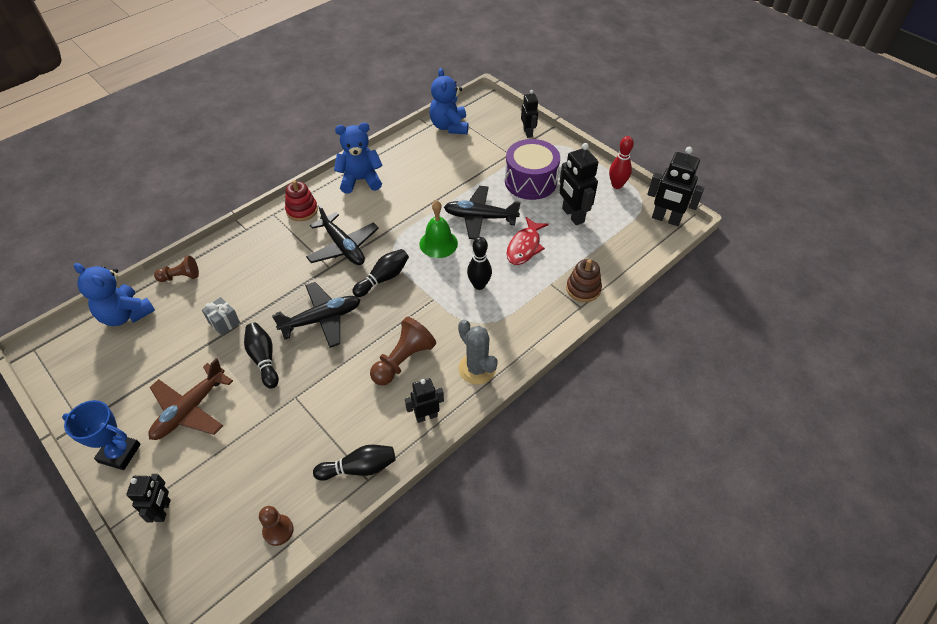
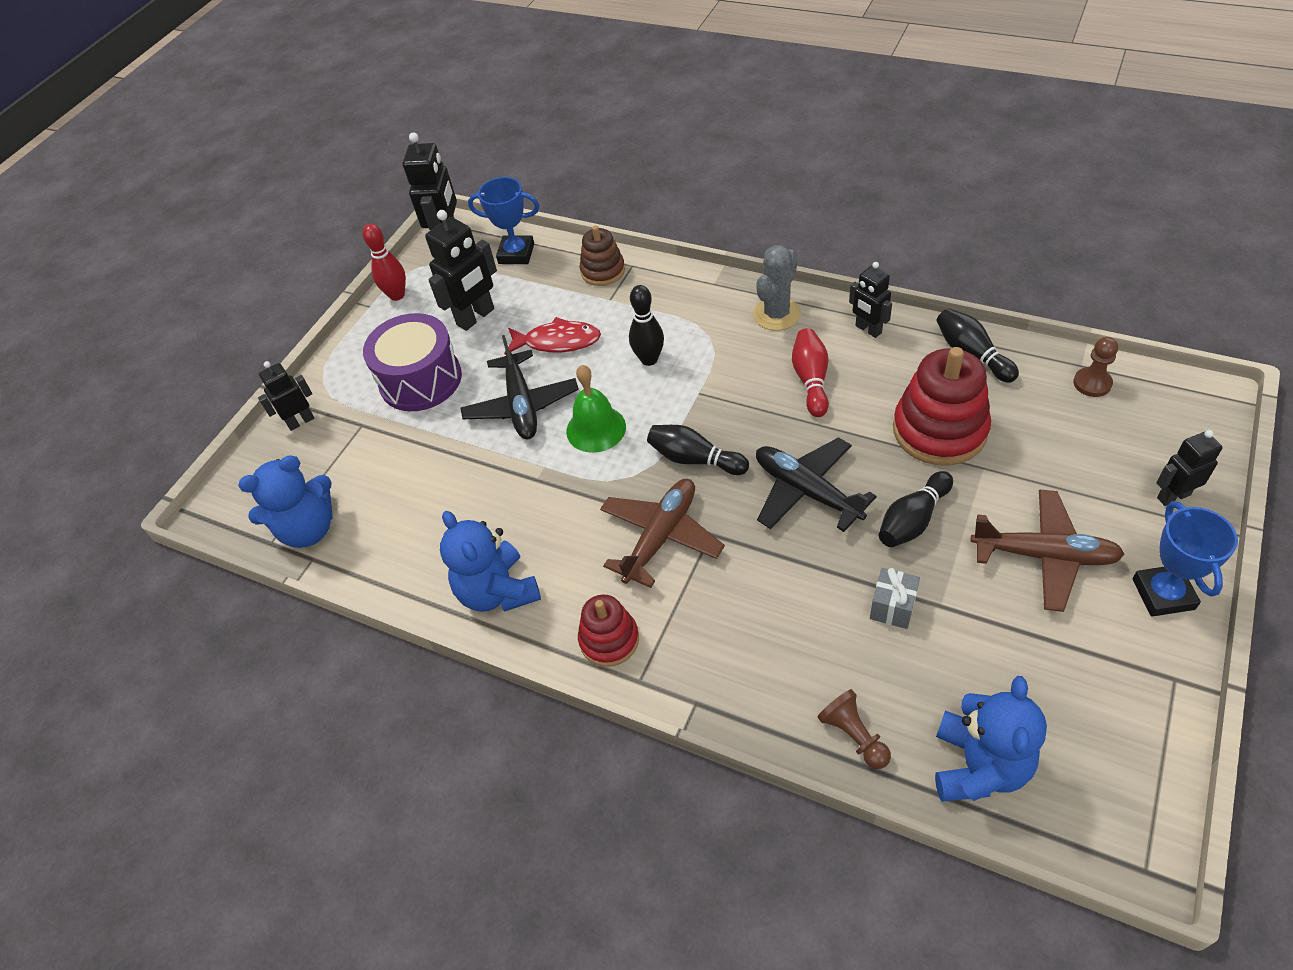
camera: 105 degrees left, 0 degrees up
black plane [306,205,379,265] -> brown plane [600,479,725,588]
brown pawn [370,317,436,385] -> red bowling pin [792,328,829,417]
none -> blue trophy [468,177,540,264]
none -> red stacking toy [893,347,991,465]

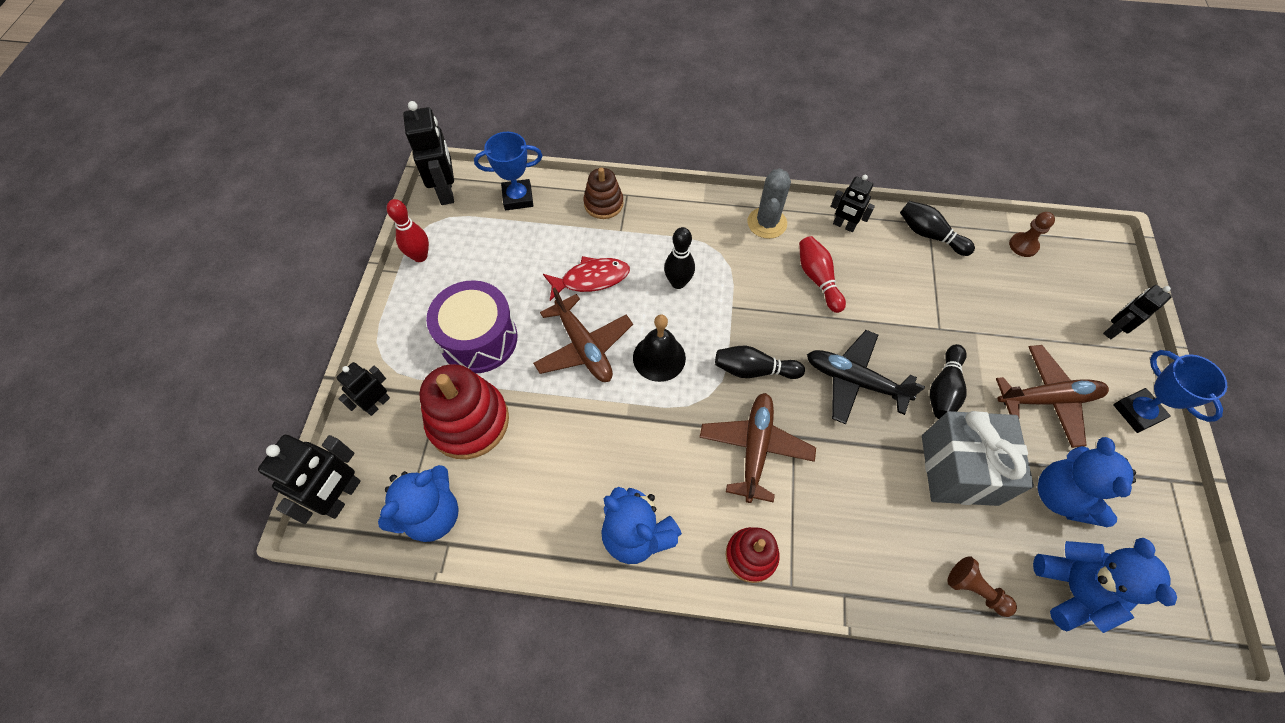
camera: 25 degrees left, 10 degrees up
black robot [425,210,497,331] -> black robot moved to [258,435,361,524]
black plane [461,335,579,439] -> brown plane [533,287,633,382]
green bell [566,365,626,453] -> black bell [633,314,686,382]
grey gift [870,568,920,629] -> grey gift [922,411,1034,506], size x2.18
red stacking toy [893,347,991,465] -> red stacking toy moved to [419,364,509,459]
none -> blue teddy bear [1038,437,1136,527]

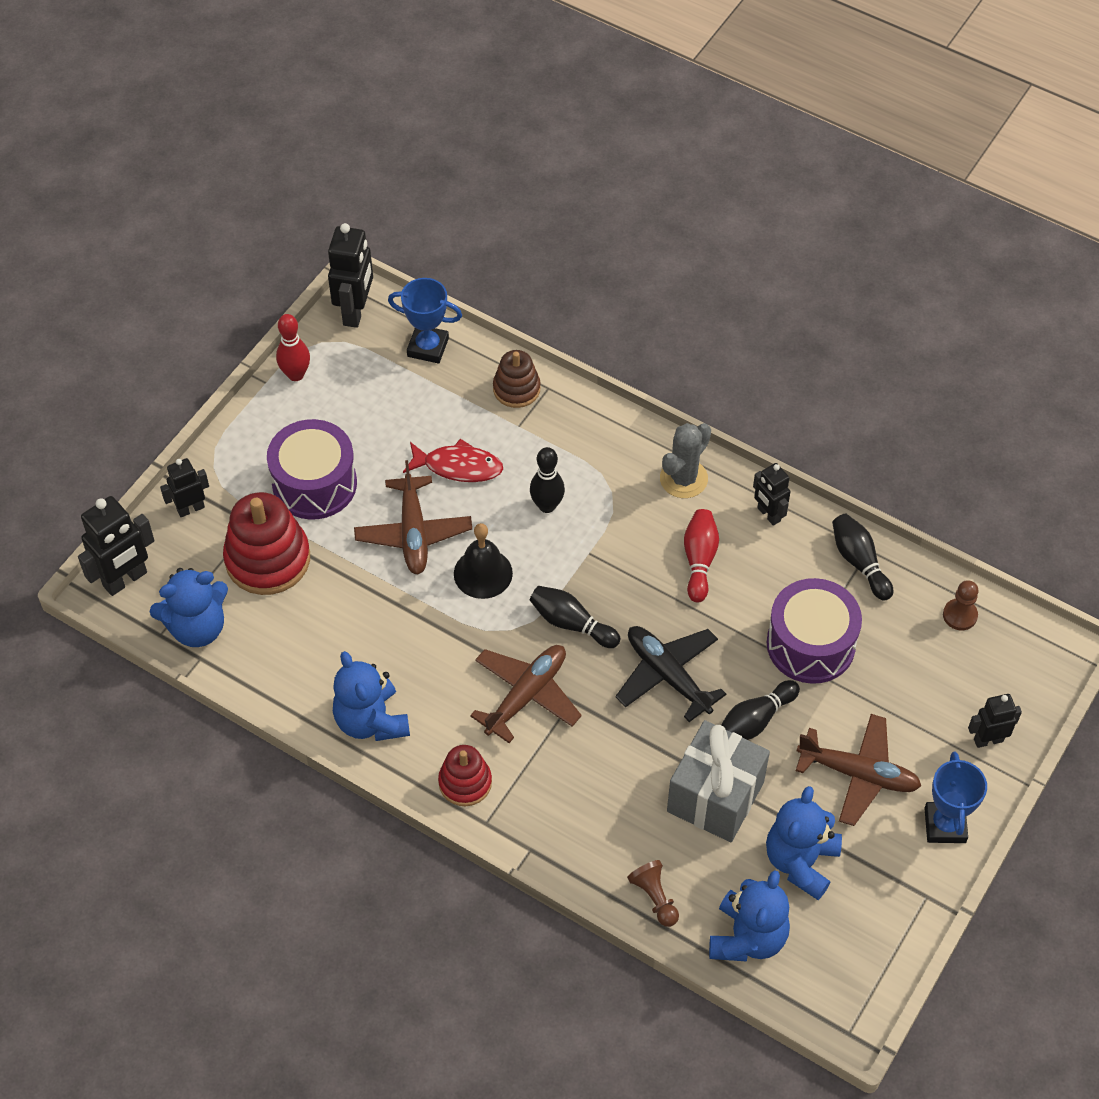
camera: 25 degrees right, 5 degrees down
none -> purple drum [767,578,862,684]

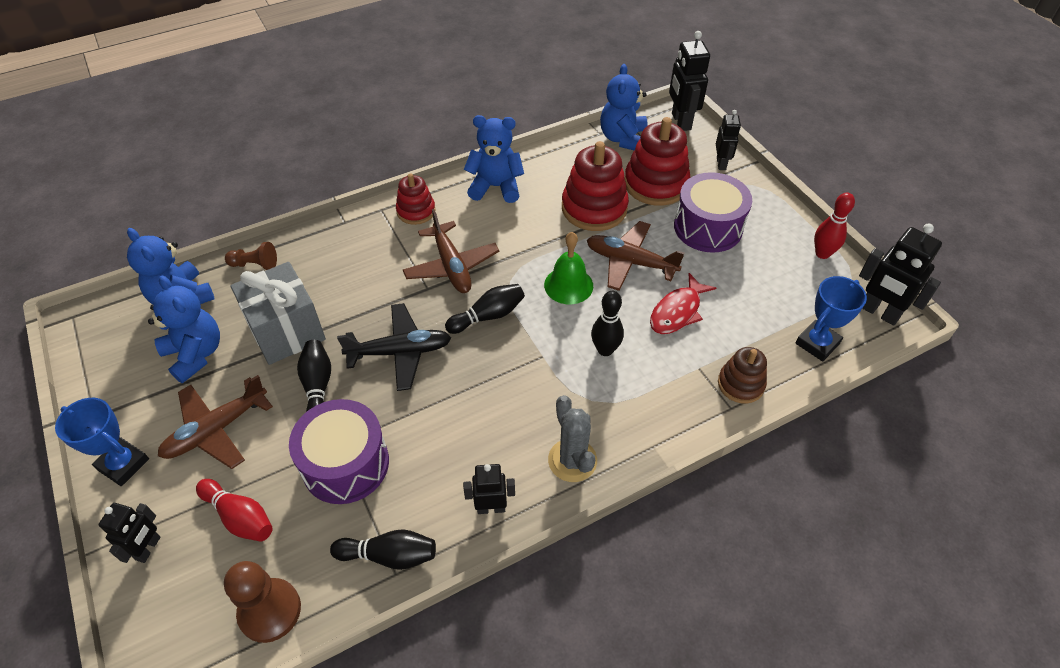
camera: 120 degrees right, 5 degrees down
black bell [454,523,513,599] -> green bell [544,232,593,304]
red bowling pin [684,509,719,602] -> red bowling pin moved to [196,479,273,542]
brown pawn [943,580,979,630] -> brown pawn [224,561,301,643], size x1.60
none -> red stacking toy [562,141,629,231]

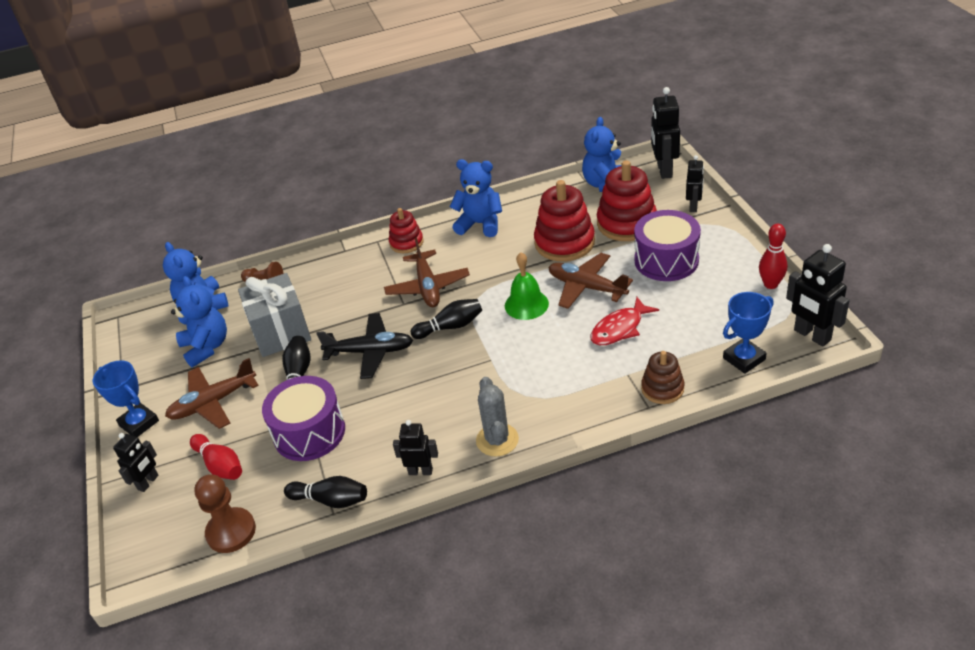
camera: 15 degrees right, 10 degrees down
black bowling pin [591,291,624,356] -> none

